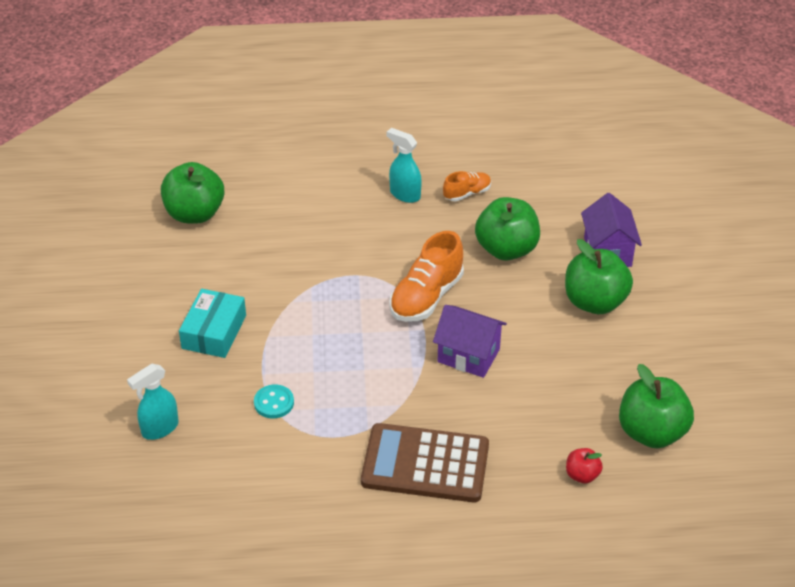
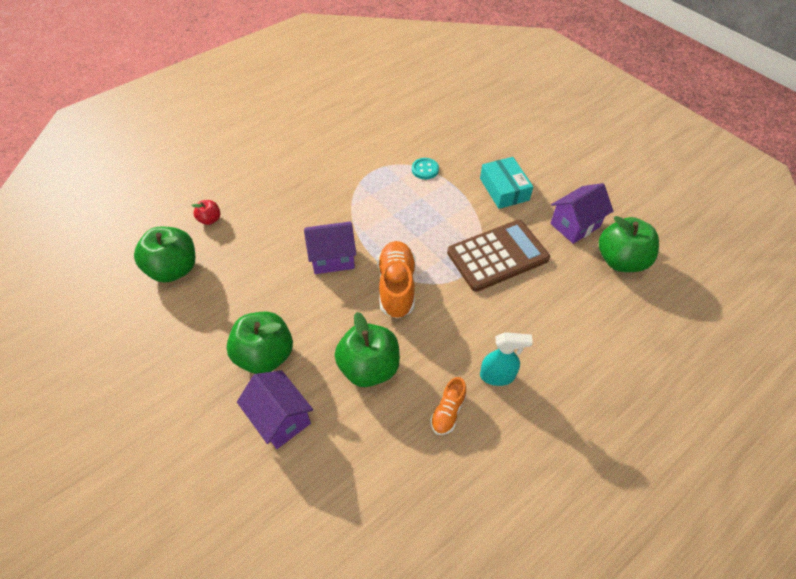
camera: 145 degrees right, 10 degrees up
turquoise spray bottle [127,364,179,440] -> none
brown calculator [361,423,489,502] -> brown calculator moved to [447,220,550,292]
none -> purple house [550,183,613,244]

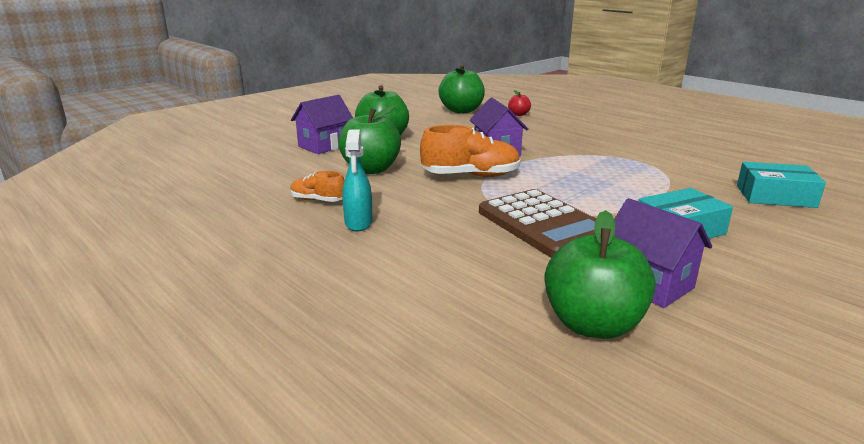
camera: 85 degrees right, 30 degrees down
turquoise button [412,158,439,179] -> none
none -> turquoise box [737,162,826,208]

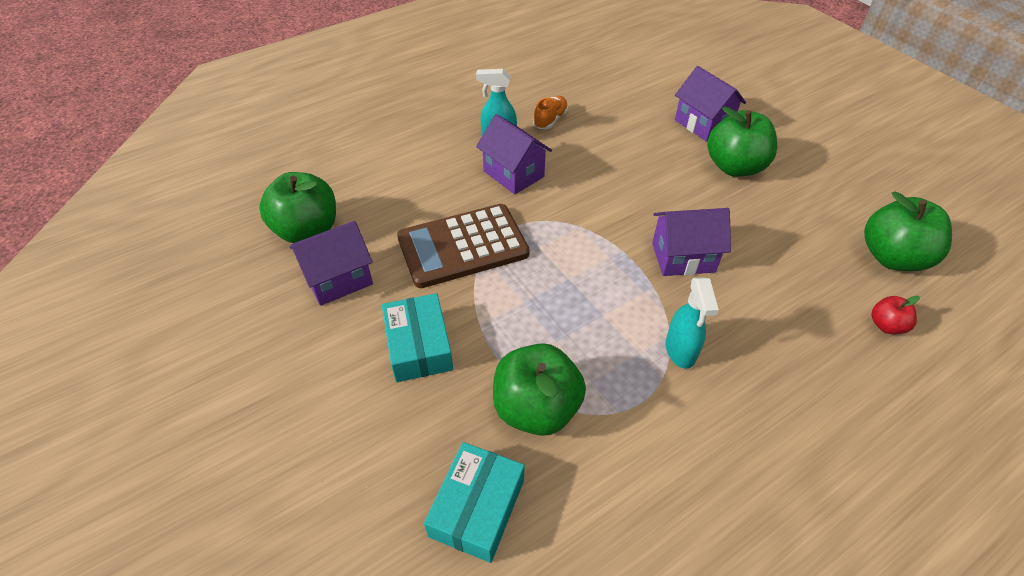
camera: 100 degrees right, 25 degrees up
green apple [338,105,401,174] -> green apple moved to [493,343,586,436]
orange shoe [420,125,521,177] -> none
none -> purple house [476,114,552,194]
none -> turquoise spray bottle [666,277,719,369]

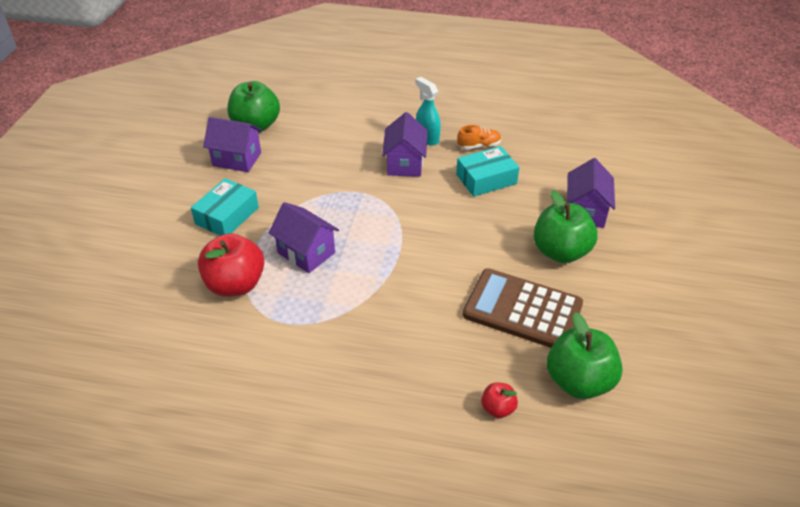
camera: 45 degrees right, 5 degrees down
brown calculator [397,204,530,288] -> brown calculator moved to [463,268,583,348]
turquoise box [424,442,525,563] -> turquoise box moved to [456,146,519,197]
green apple [493,343,586,436] -> red apple [198,233,264,297]
purple house [652,208,731,276] -> purple house moved to [268,202,339,273]
turquoise spray bottle [666,277,719,369] -> none

